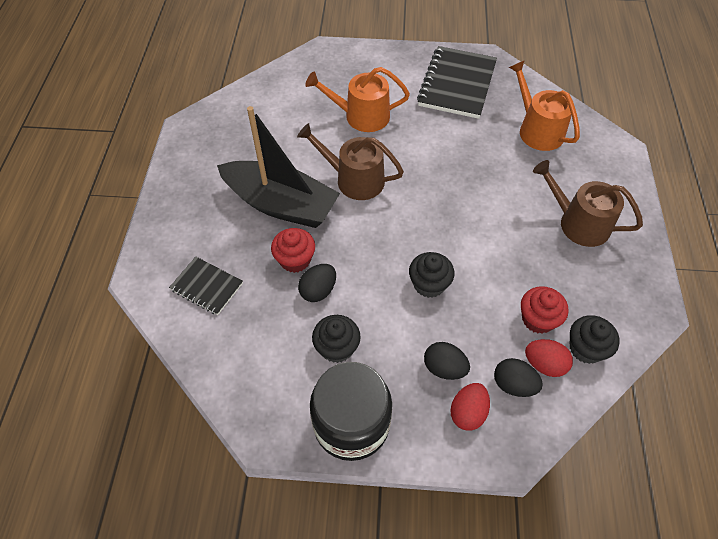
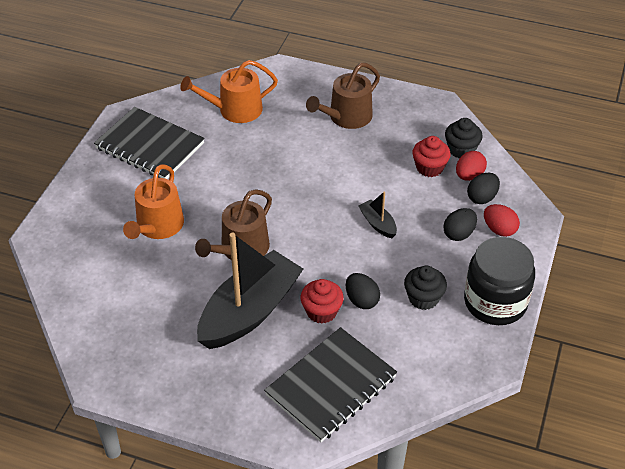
camera: 75 degrees left, 10 degrees down
black notebook [169,257,243,315] -> black notebook [264,327,397,442], size x1.81
black cupcake [409,252,454,298] -> black boat [359,191,397,238]

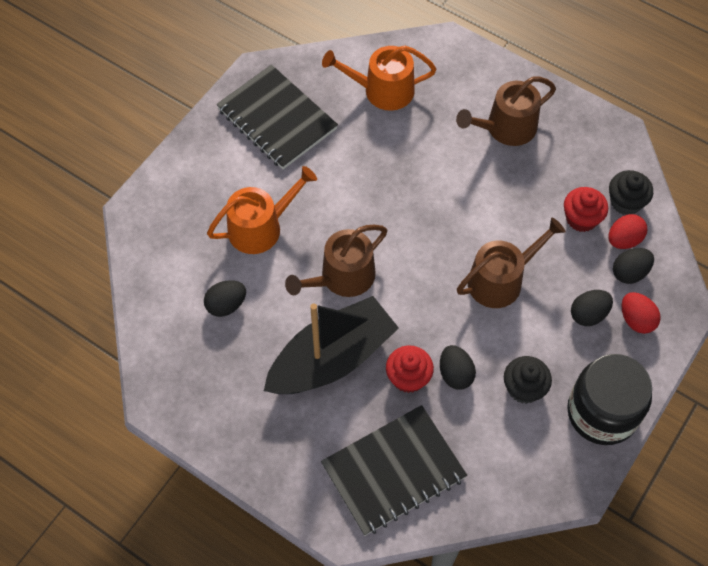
camera: 15 degrees right, 15 degrees up
orange watering can [123,164,184,239] -> orange watering can turned 150 degrees counterclockwise [207,166,317,254]
black boat [359,191,397,238] -> brown watering can [457,218,566,308]
none -> black egg [204,280,246,317]

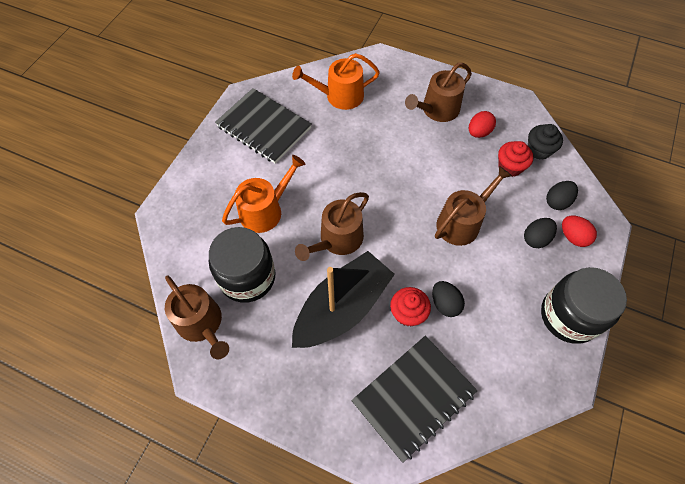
camera: 10 degrees left, 0 degrees up
black egg [204,280,246,317] -> black jar [209,227,275,303]
black cupcake [504,356,552,404] -> none
red egg [608,214,647,249] -> red egg moved to [469,111,496,138]
none -> brown watering can [165,276,229,359]

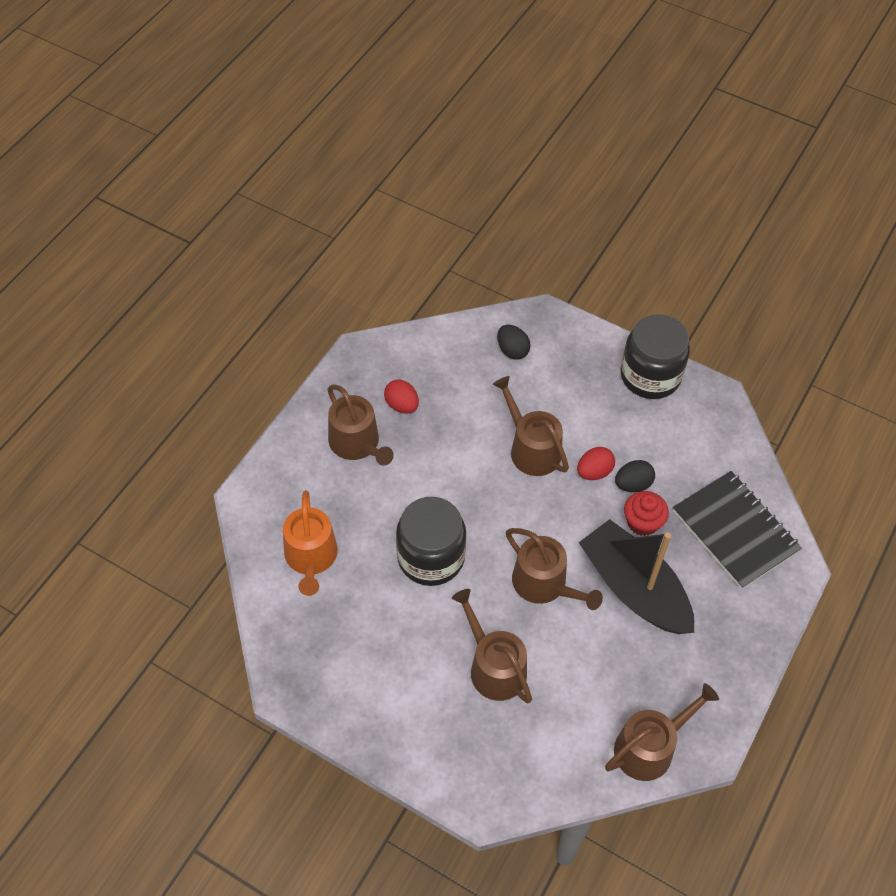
camera: 85 degrees left, 5 degrees down
black jar [209,227,275,303] -> black jar moved to [396,497,466,586]
black notebook [215,88,312,164] -> none
orange watering can [222,155,306,233] -> brown watering can [452,589,532,703]
red cupcake [498,141,534,177] -> none
black egg [524,218,557,248] -> none
black cupcake [528,124,563,160] -> none
red egg [562,216,597,247] -> red egg moved to [577,447,615,480]

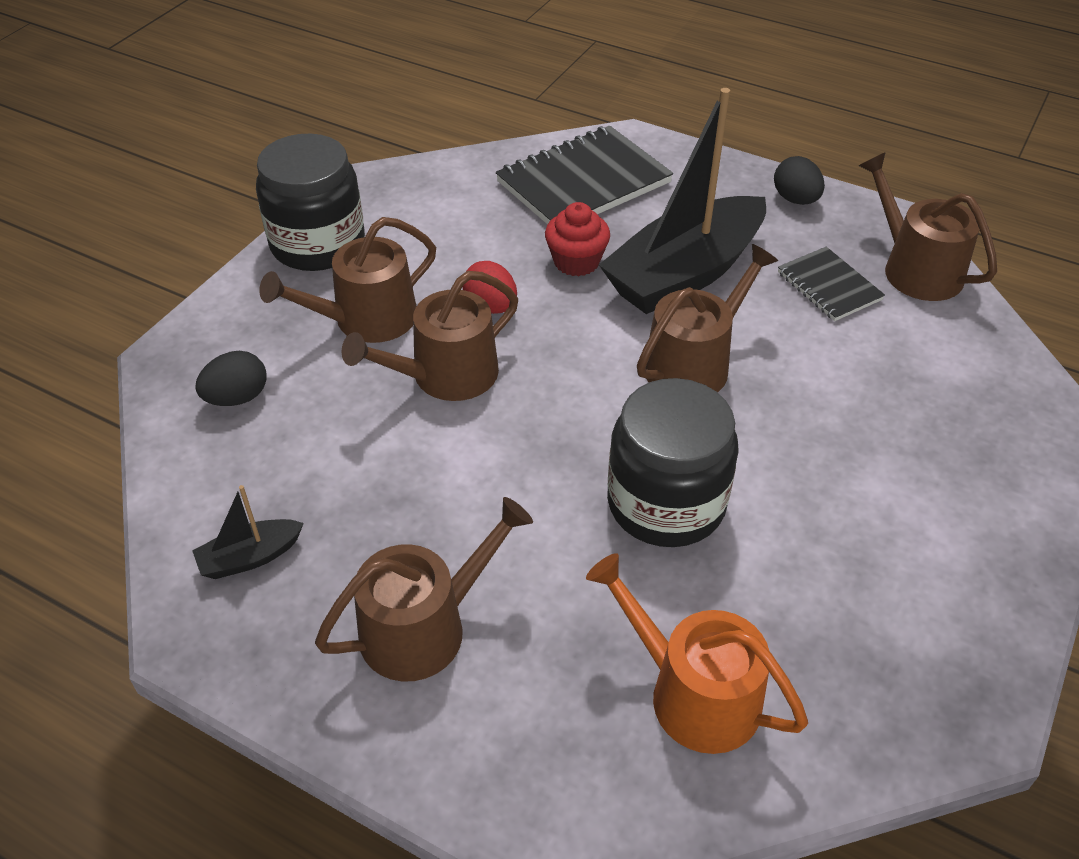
camera: 90 degrees left, 10 degrees down
orange watering can [283,490,338,596] -> orange watering can turned 135 degrees counterclockwise [586,553,808,754]
red egg [384,379,419,413] -> none
brown watering can [452,589,532,703] -> brown watering can moved to [259,217,436,343]
black egg [615,460,655,492] -> black egg moved to [774,156,825,205]
none -> black boat [192,485,304,579]
none -> black notebook [778,247,885,321]

